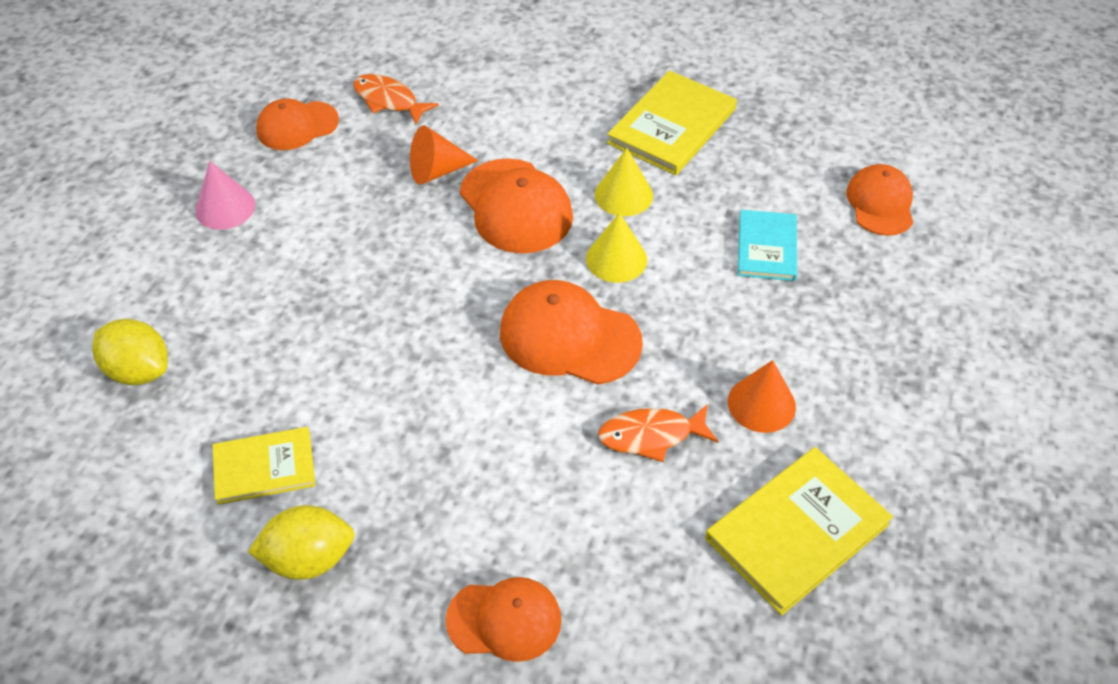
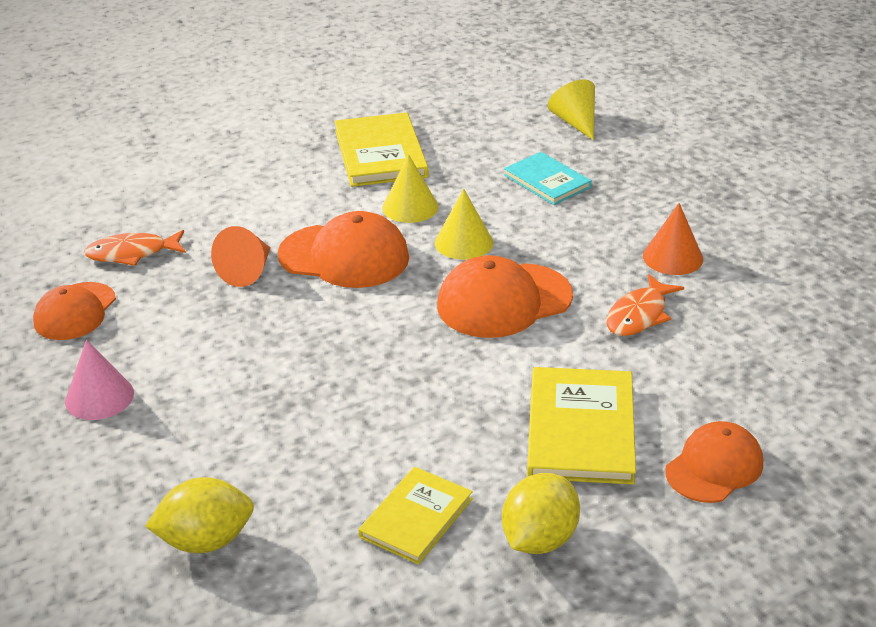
camera: 45 degrees left, 15 degrees down
yellow book [705,447,893,616] -> yellow book moved to [527,367,636,484]
orange cap [846,164,913,236] -> yellow cone [548,80,595,140]

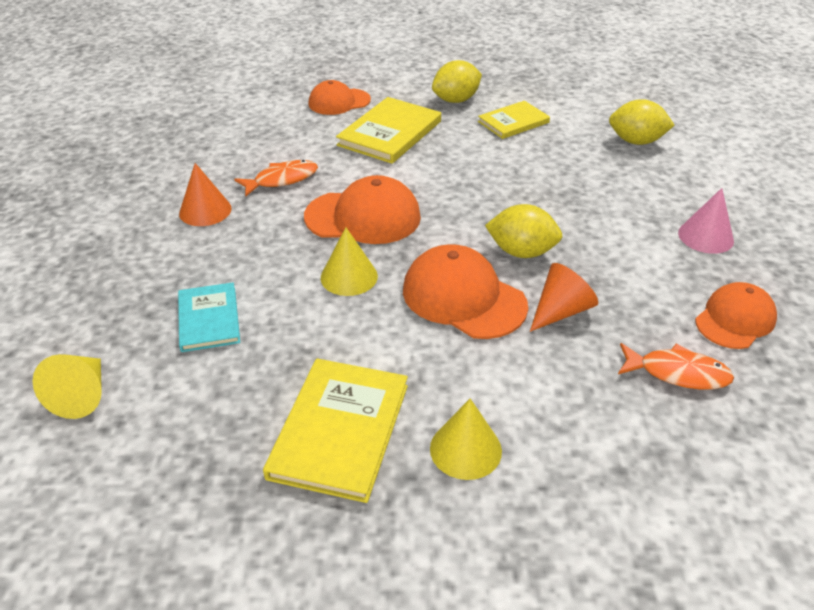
camera: 155 degrees left, 5 degrees up
yellow cone [382,154,439,223] -> yellow cone moved to [430,398,502,480]
none -> yellow lemon [485,204,563,258]

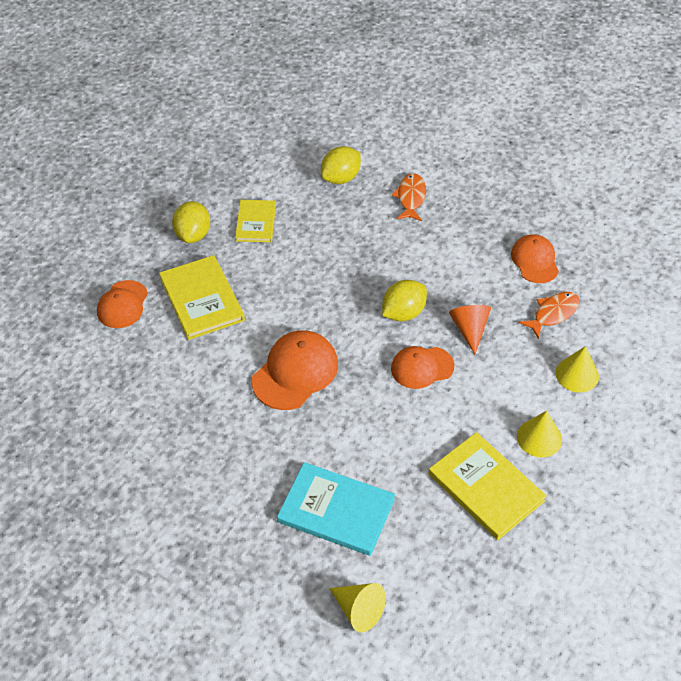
camera: 55 degrees left, 10 degrees up
turquoise book [178,282,240,352] -> turquoise book [277,462,395,556], size x1.56
orange cone [179,163,232,226] -> none
orange fish [234,160,318,196] -> orange fish moved to [391,173,426,221]
yellow cone [321,227,378,296] -> yellow cone moved to [555,346,599,392]
orange cap [403,244,528,339] -> orange cap [391,346,455,389], size x0.67
pink cone [678,188,734,254] -> none

